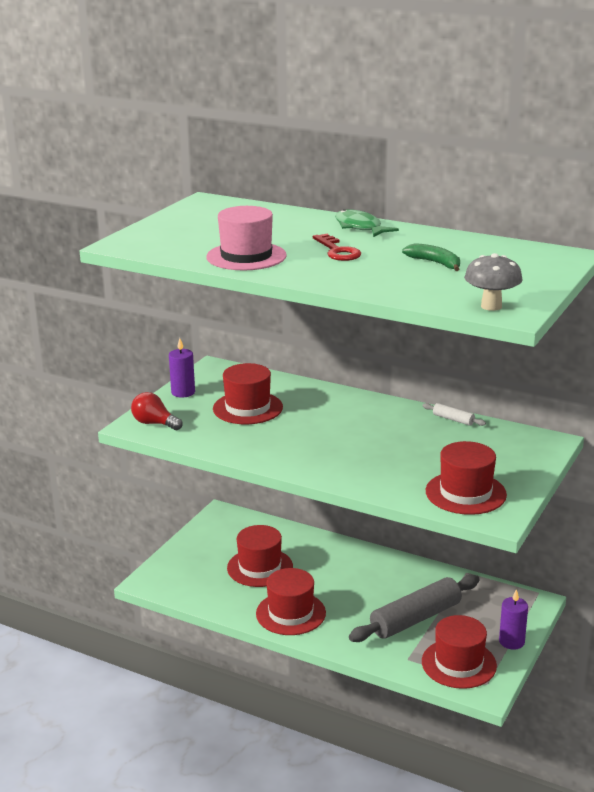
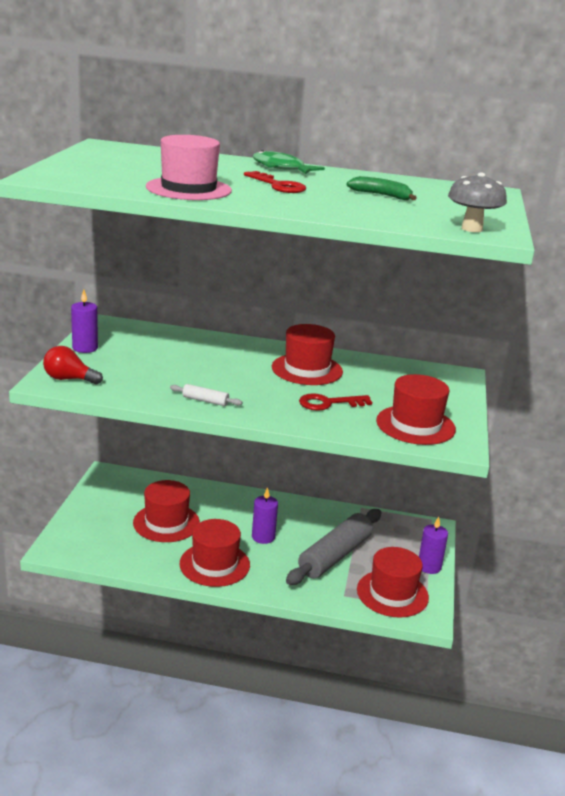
camera: 20 degrees left, 0 degrees up
red hat [213,363,283,424] -> red hat moved to [272,324,343,385]
white rolling pin [423,403,486,426] -> white rolling pin moved to [170,384,242,406]
none -> purple candle [252,487,278,544]
none -> red key [299,393,372,411]

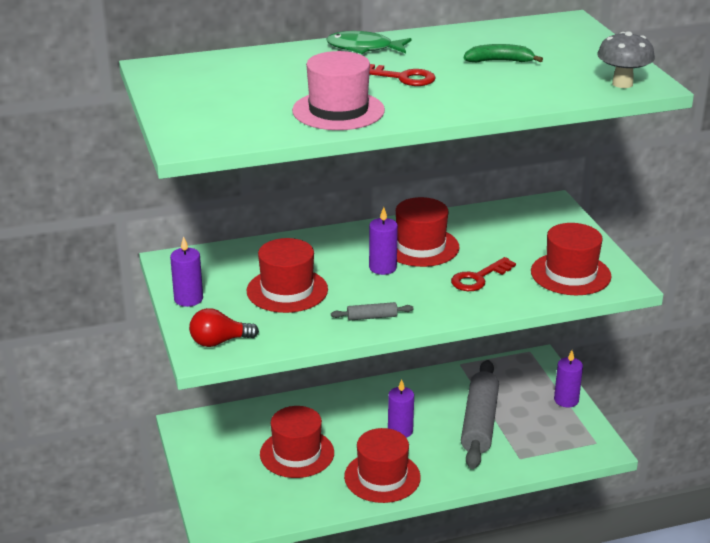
camera: 25 degrees left, 5 degrees up
white rolling pin [170,384,242,406] -> grey rolling pin [331,302,413,320]
red hat [357,547,429,618] -> red hat moved to [247,238,328,313]
none -> purple candle [369,207,398,275]

